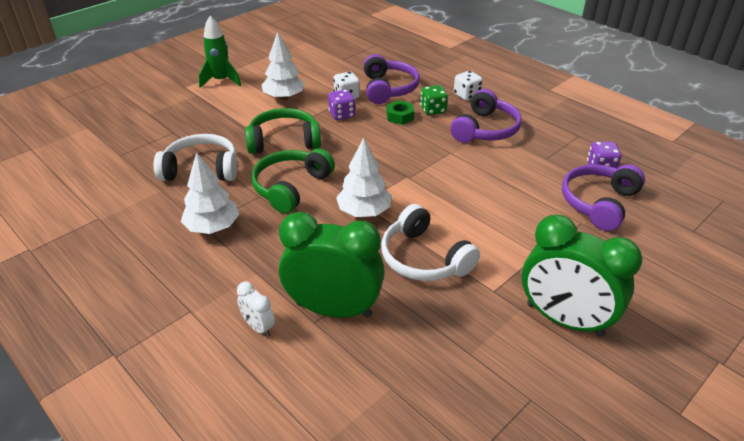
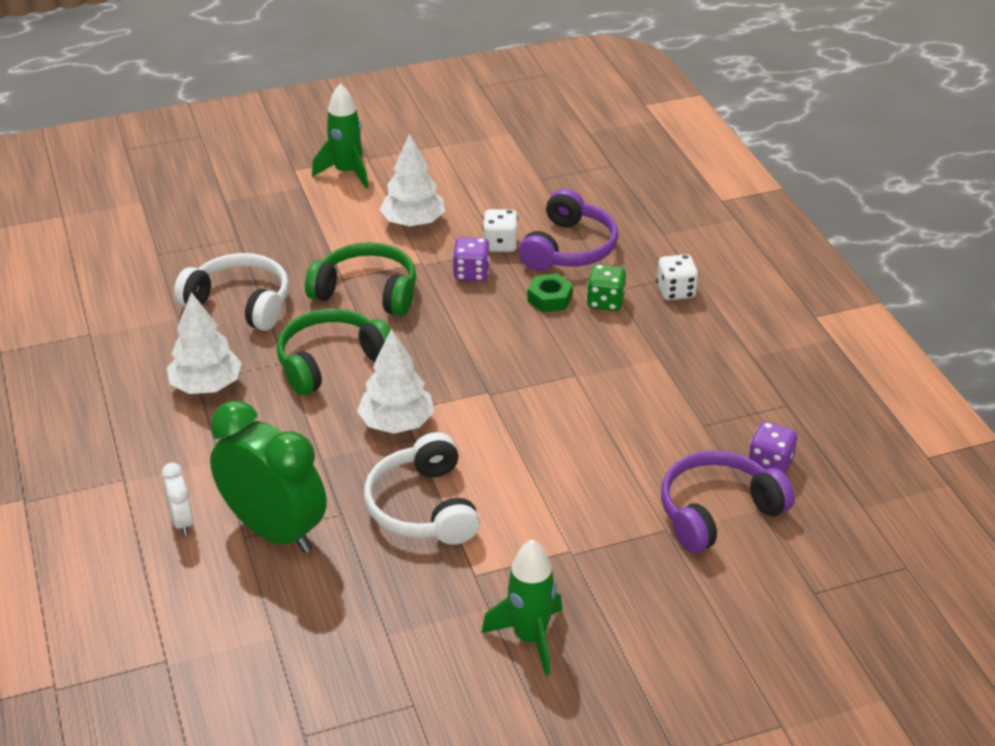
camera: 25 degrees right, 0 degrees up
purple headphones [450,89,522,143] -> none
green clock [522,215,642,337] -> green rocket [481,539,562,676]

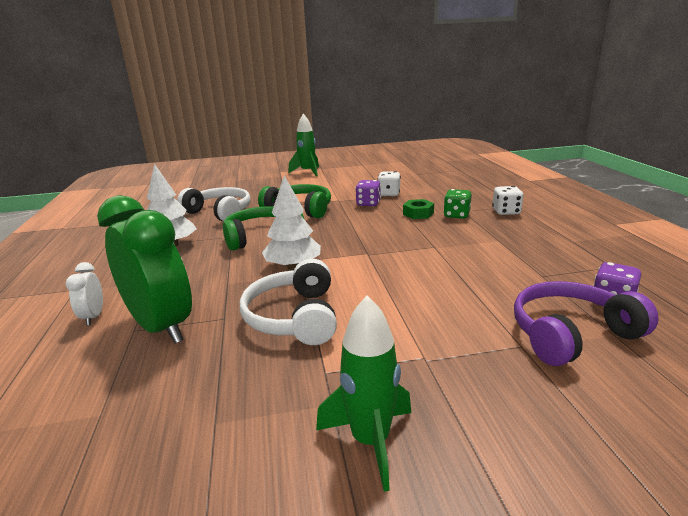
camera: 10 degrees right, 15 degrees down
white tree [380,133,445,227] -> none
purple headphones [518,189,618,271] -> none

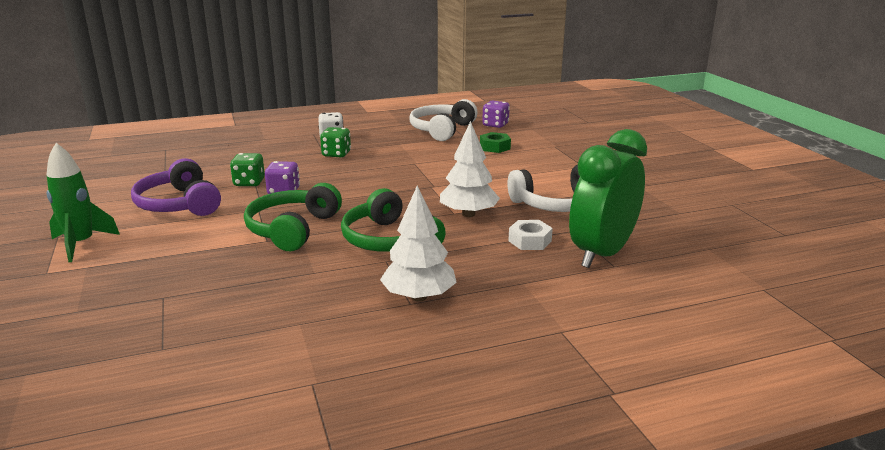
camera: 100 degrees left, 0 degrees up
white clock [66,262,103,326] -> none
white headphones [177,187,251,221] -> white headphones moved to [409,99,478,141]
green rocket [316,295,411,492] -> none
white dice [377,171,401,196] -> green dice [230,153,265,186]
green nut [403,199,434,219] -> green nut moved to [480,132,511,153]
purple headphones [514,281,659,366] -> purple headphones moved to [131,158,221,216]
none -> white nut [508,220,553,250]

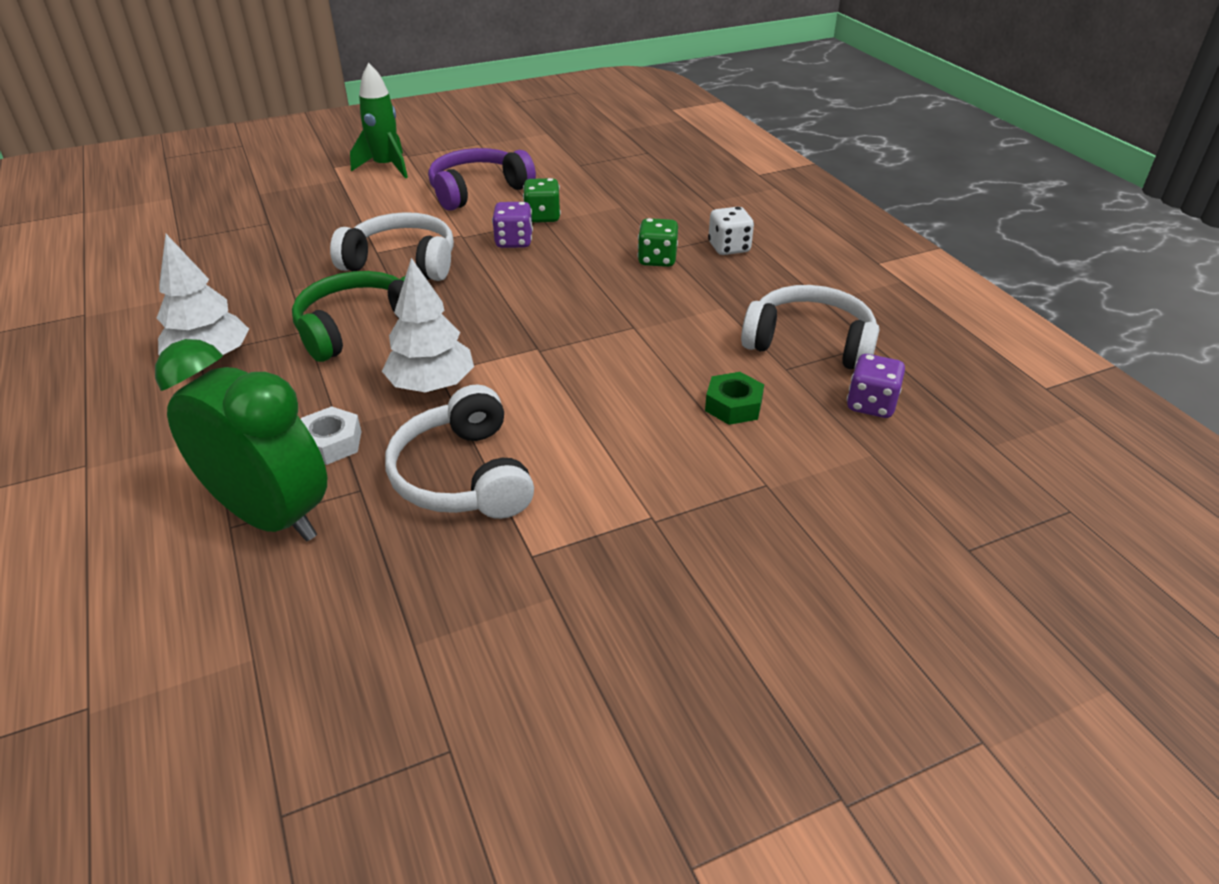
camera: 85 degrees right, 15 degrees up
green headphones [244,183,342,251] -> white headphones [330,212,454,281]

